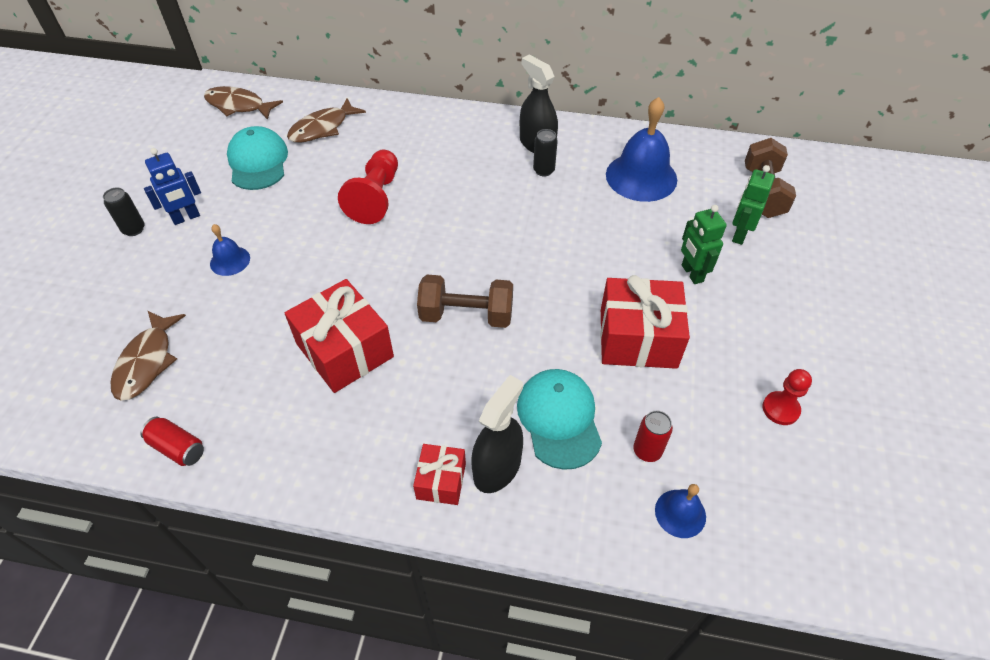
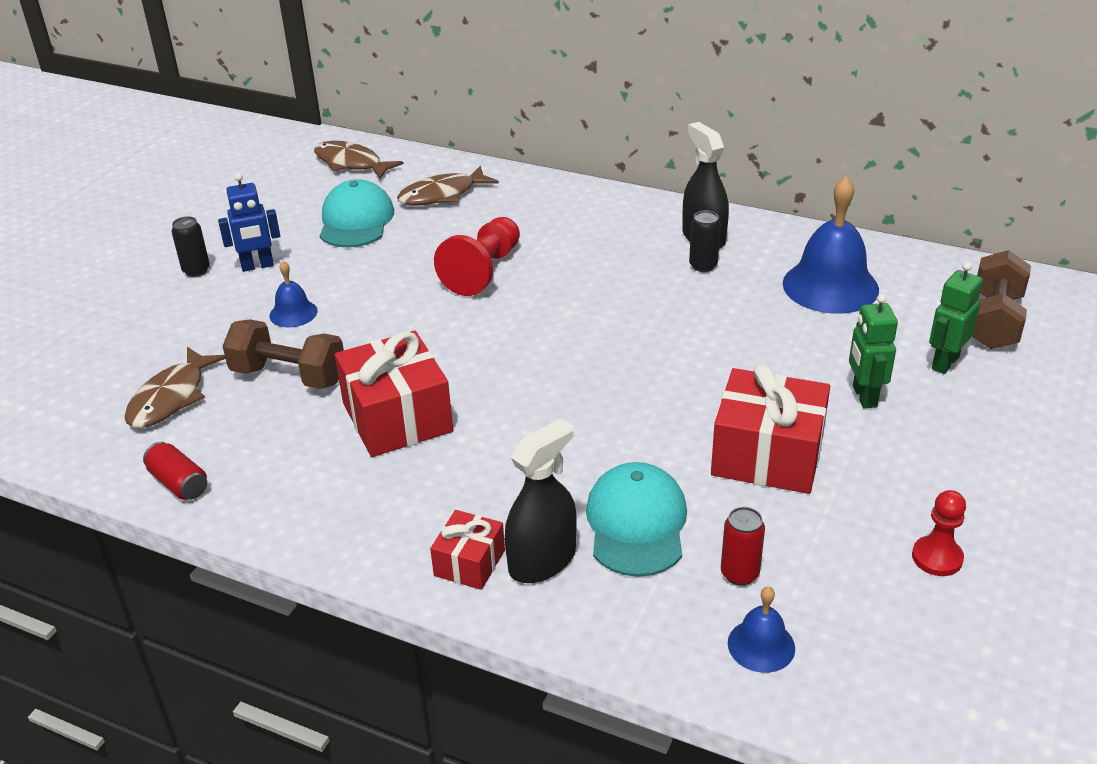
camera: 15 degrees right, 15 degrees down
brown dumbbell [417,275,513,328] -> brown dumbbell moved to [223,319,344,389]

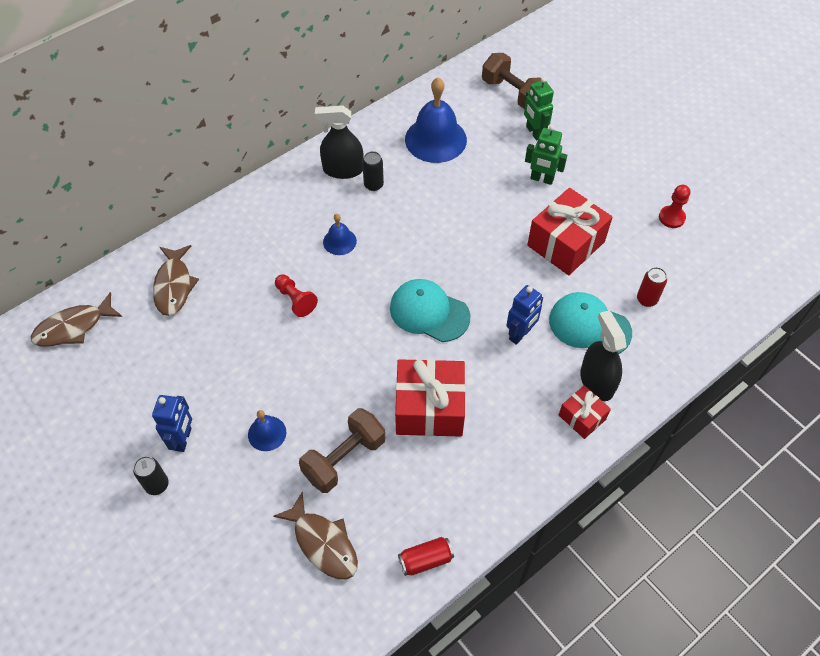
camera: 65 degrees left, 20 degrees up
turquoise cap [320,179,394,248] -> turquoise cap moved to [390,279,470,342]
red pawn [434,217,520,296] -> red pawn [275,274,318,317], size x0.60
blue bell [728,586,795,673] -> blue bell moved to [323,214,357,255]
none -> blue robot [506,285,543,345]

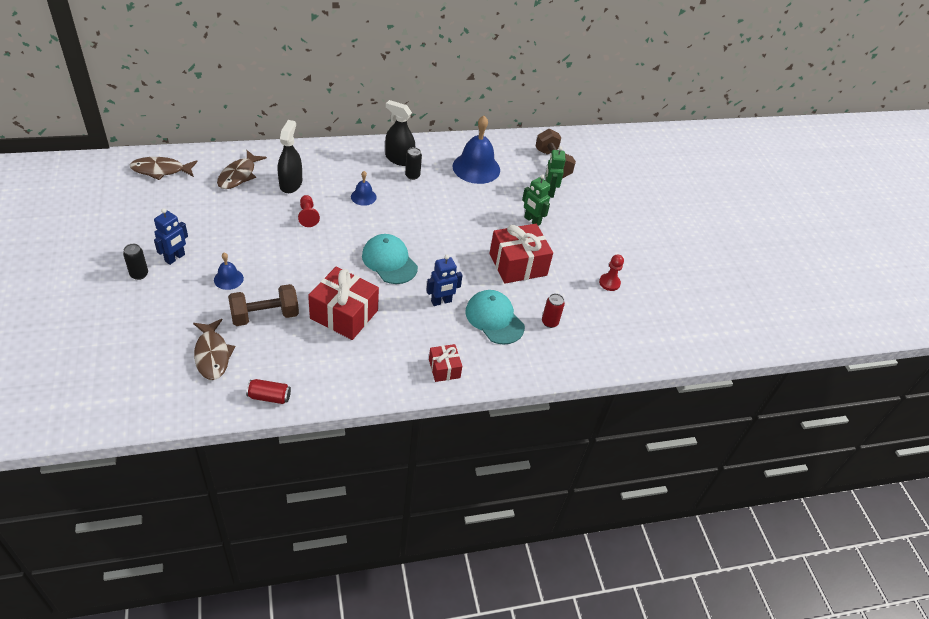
camera: 20 degrees right, 10 degrees down
black spray bottle [580,310,627,401] -> black spray bottle moved to [278,120,302,193]

